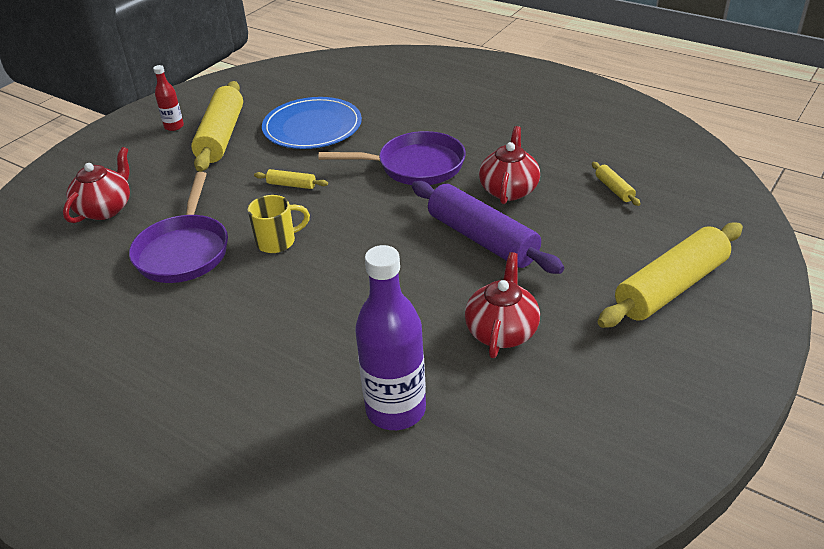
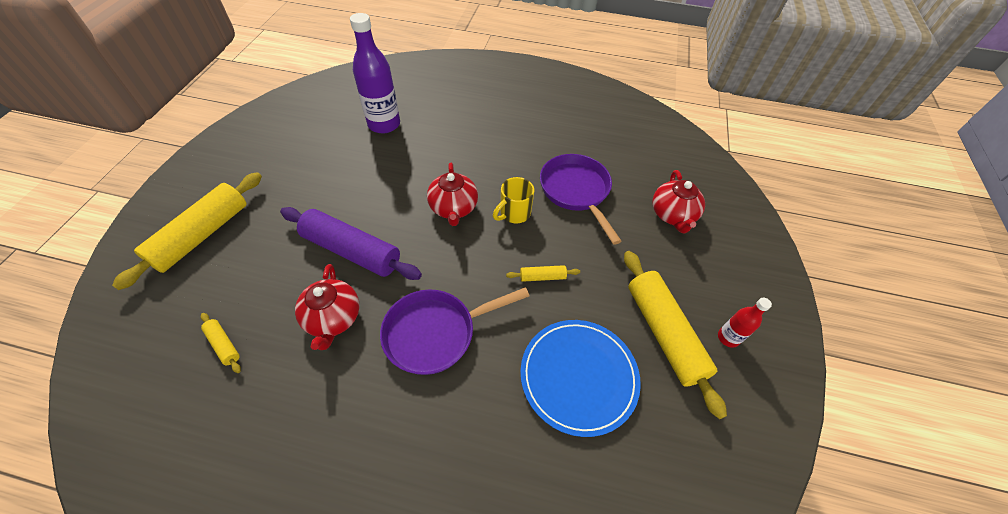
camera: 155 degrees right, 15 degrees up
red teapot [465,252,540,358] -> red teapot moved to [427,163,478,226]

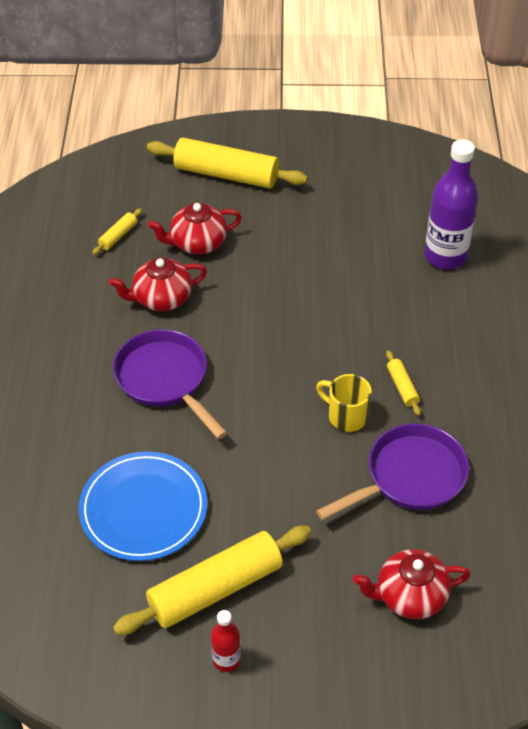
camera: 80 degrees right, 5 degrees down
purple rolling pin [280,207,422,280] -> none
red teapot [427,163,478,226] -> red teapot moved to [148,203,242,254]
yellow rolling pin [506,265,580,282] -> yellow rolling pin moved to [386,351,421,416]

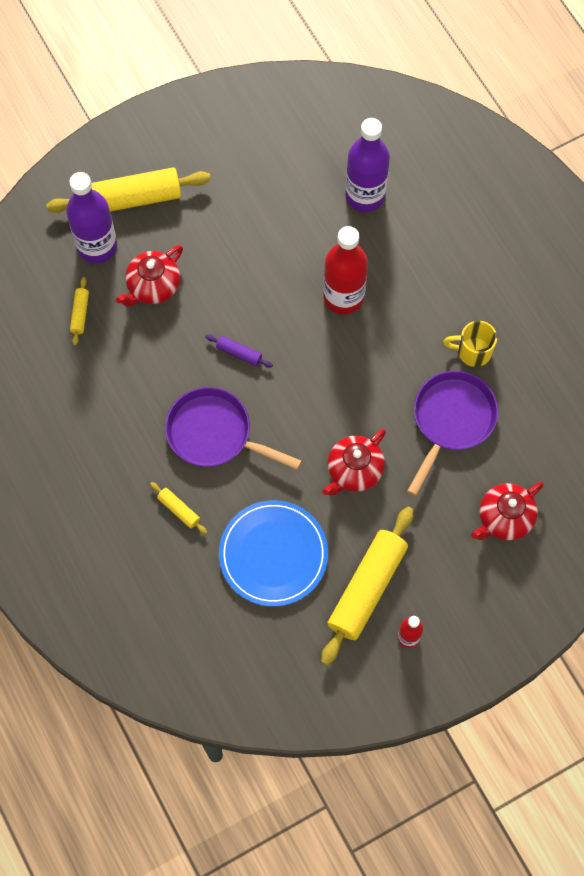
camera: 30 degrees left, 20 degrees up
red teapot [109,257,207,311] -> red teapot moved to [322,429,386,496]
yellow mug [316,374,372,432] -> yellow mug moved to [443,321,497,367]
yellow rolling pin [386,351,421,416] -> yellow rolling pin moved to [150,482,207,534]
none -> purple bottle [66,172,117,263]
none -> purple rolling pin [205,334,273,368]
none -> red bottle [323,226,368,314]

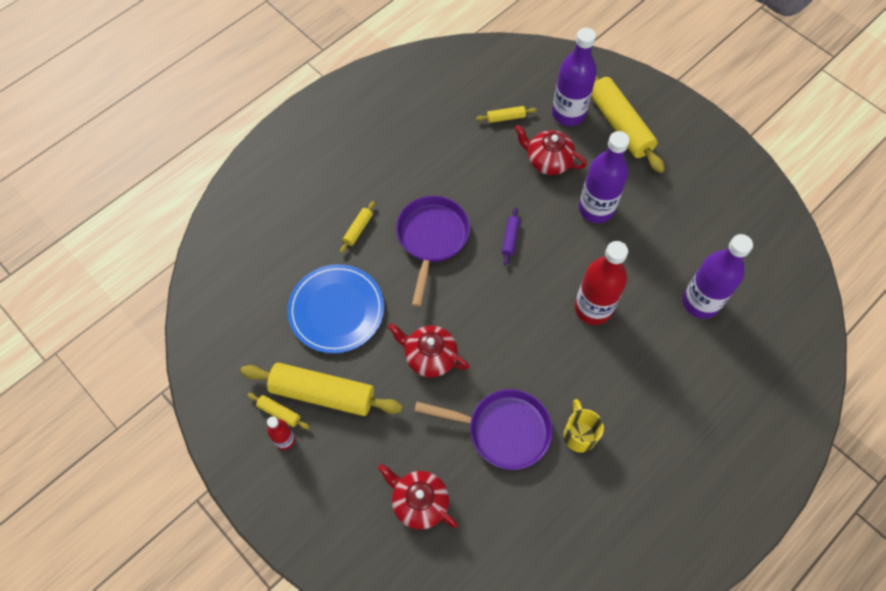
camera: 75 degrees right, 5 degrees down
none -> yellow rolling pin [247,393,310,429]
none -> purple bottle [579,131,630,223]

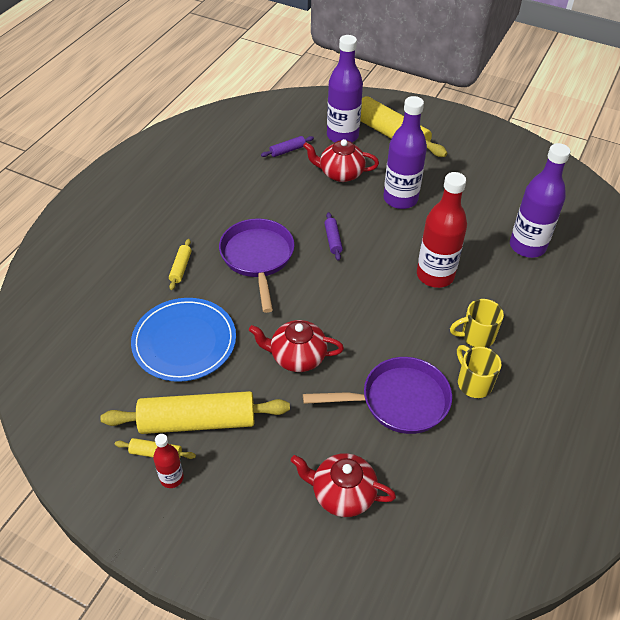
camera: 20 degrees left, 15 degrees down
yellow rolling pin [476,106,537,123] -> purple rolling pin [261,136,314,157]
none -> yellow mug [450,299,504,347]

